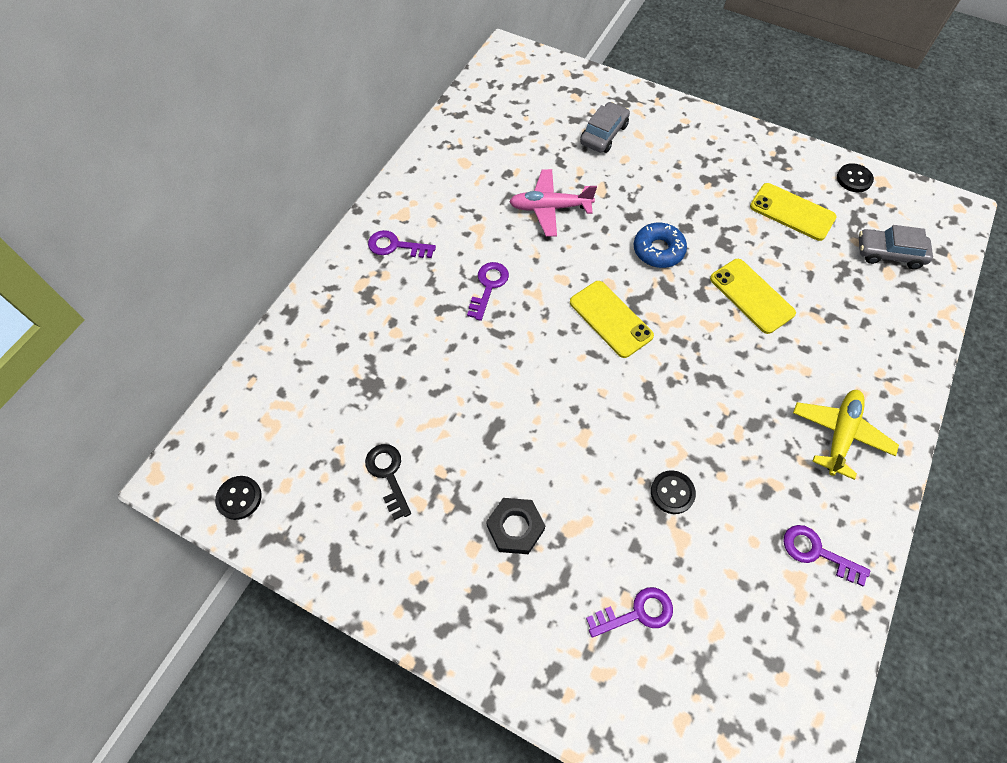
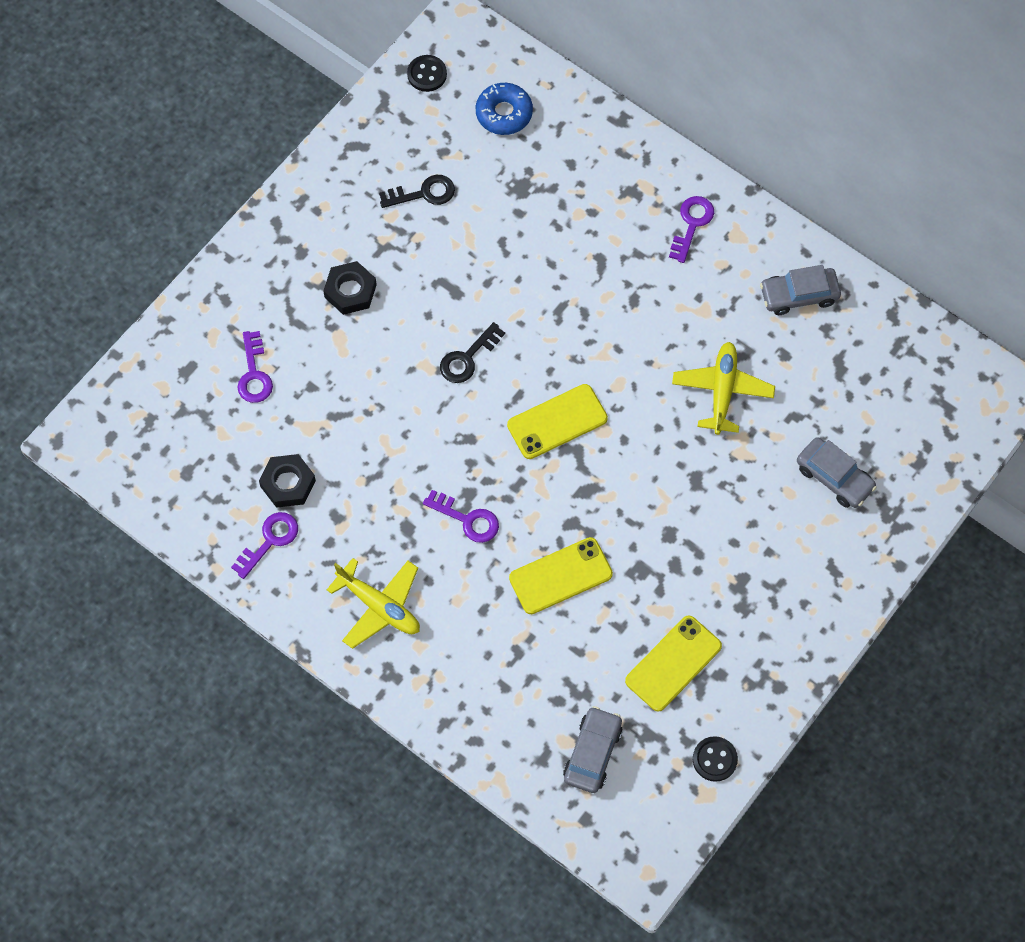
camera: 100 degrees right, 5 degrees up
purple key [467,262,509,321] -> purple key moved to [423,490,499,543]
pink plane [509,169,597,237] -> yellow plane [672,342,775,435]
blue donut [634,223,687,268] -> blue donut moved to [476,83,533,135]
black button [651,470,696,514] -> none
none -> black nut [259,454,316,508]
none -> black key [440,322,505,383]
none -> grey car [760,265,841,315]

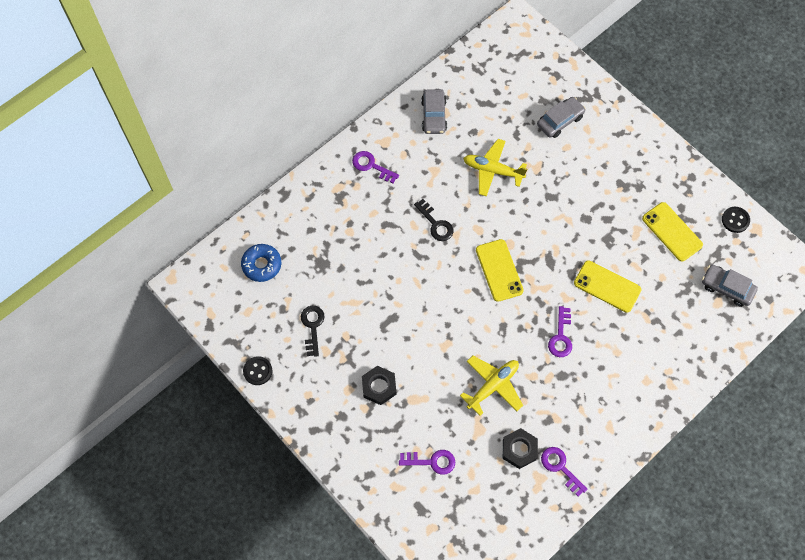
camera: 80 degrees left, 0 degrees up
yellow plane [327,558,420,649] -> yellow plane moved to [460,356,523,416]
black button [407,55,447,92] -> black button moved to [243,356,273,385]
purple key [423,490,499,543] -> purple key turned 150 degrees clockwise [548,306,572,357]
black key [440,322,505,383] -> black key moved to [414,199,453,241]
yellow phone [509,537,613,614] -> yellow phone turned 45 degrees counterclockwise [574,260,641,313]

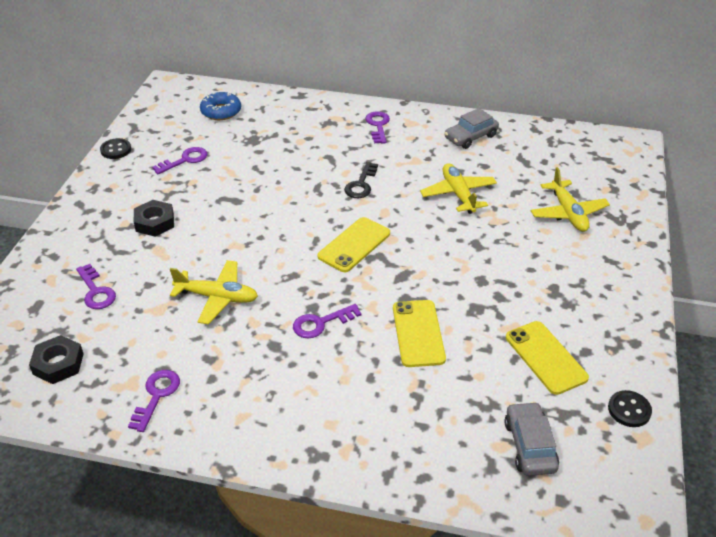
camera: 55 degrees right, 25 degrees down
black key [301,306,325,357] -> purple key [152,147,208,174]
black nut [503,428,538,469] -> black nut moved to [29,335,84,384]
grey car [537,97,586,138] -> yellow plane [531,167,610,232]
yellow phone [642,202,703,261] -> yellow phone turned 45 degrees counterclockwise [506,321,589,395]

